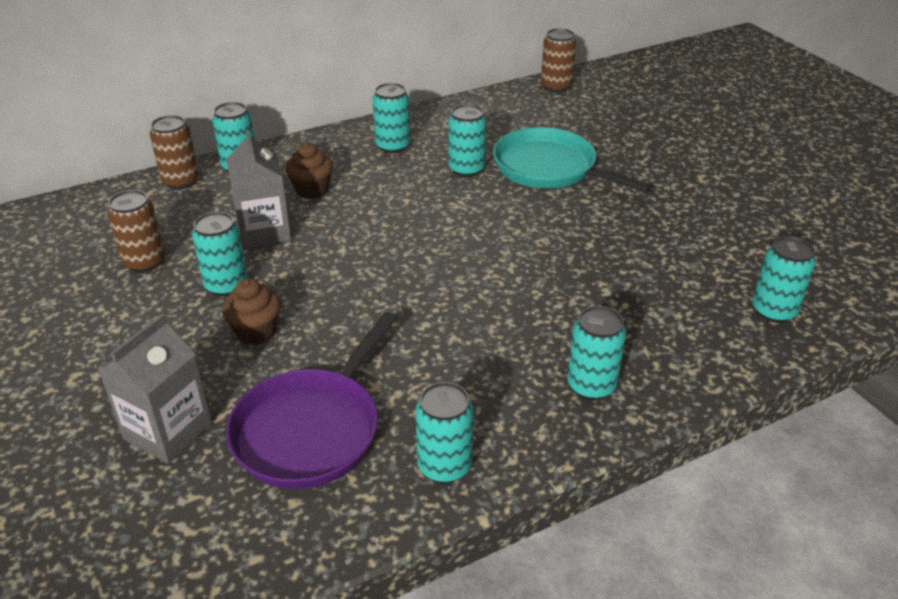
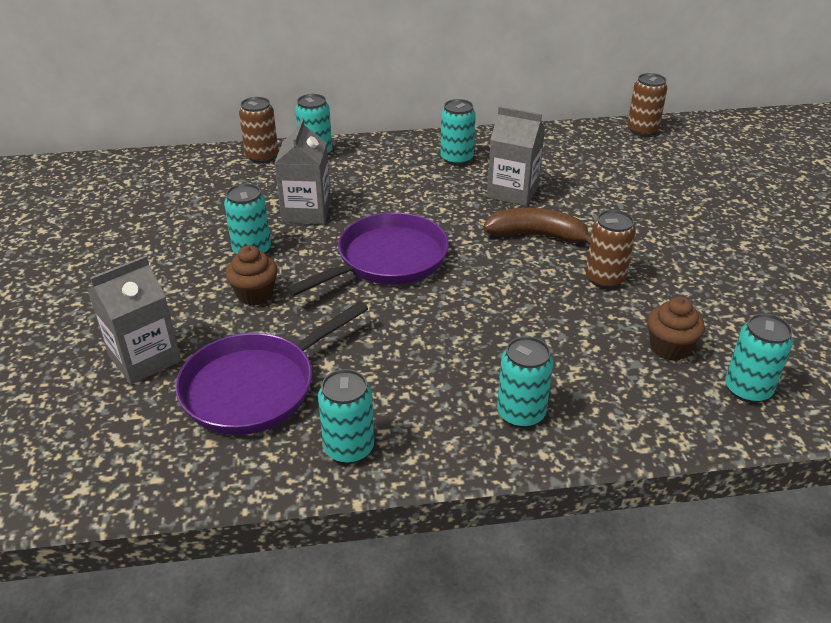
camera: 20 degrees right, 0 degrees up
brown can [107,190,165,272] -> brown can moved to [585,210,636,289]
brown cupcake [286,142,333,199] -> brown cupcake moved to [647,297,705,361]
turquoise can [448,104,487,177] -> grey carton [487,106,545,206]
turquoise pan [493,127,652,193] -> none
none -> purple pan [286,212,449,296]
none -> brown banana [483,208,591,244]

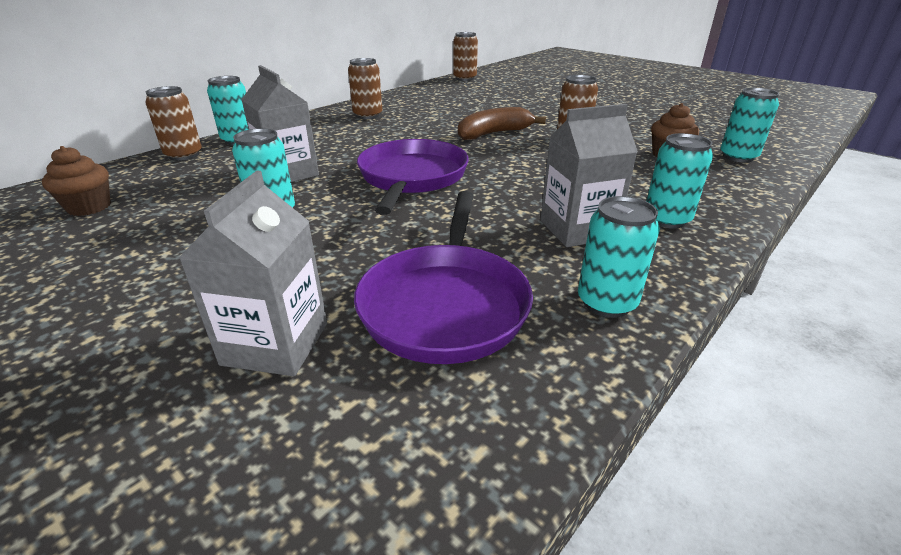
camera: 40 degrees left, 5 degrees down
brown cupcake [225,245,278,306] -> brown cupcake moved to [42,146,111,216]
turquoise can [440,99,476,166] -> brown can [348,58,382,119]
grey carton [487,106,545,206] -> grey carton moved to [540,104,638,247]

